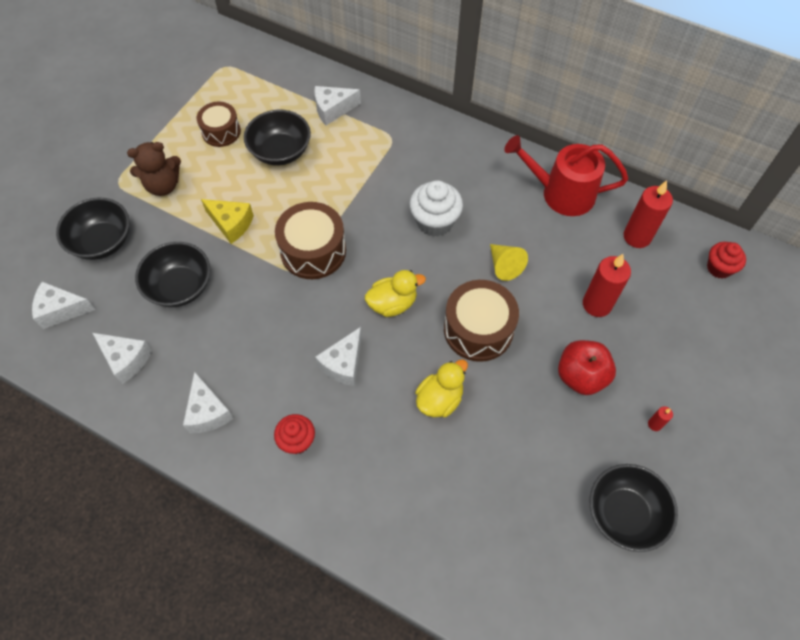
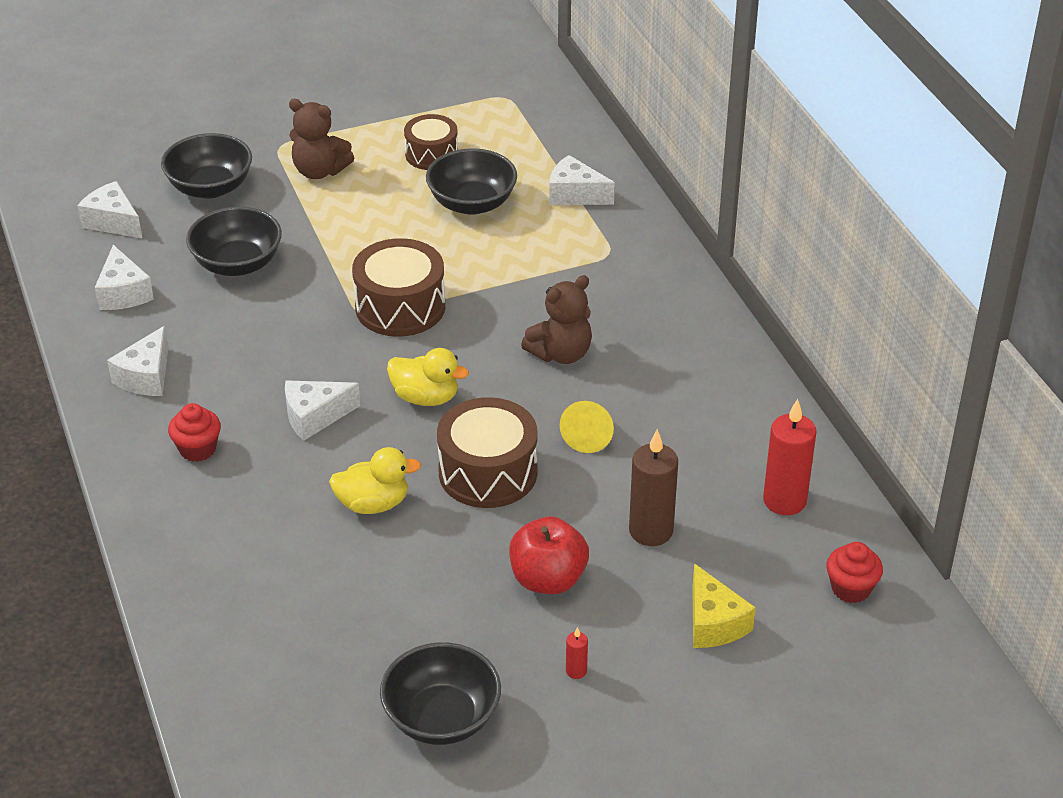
camera: 40 degrees right, 20 degrees down
yellow cheese [201,199,254,244] -> yellow cheese moved to [692,564,756,648]
white cupcake [410,180,463,237] -> brown teddy bear [521,275,592,364]
red watering can [504,135,628,216] -> none
red candle [583,254,631,317] -> brown candle [629,429,678,546]

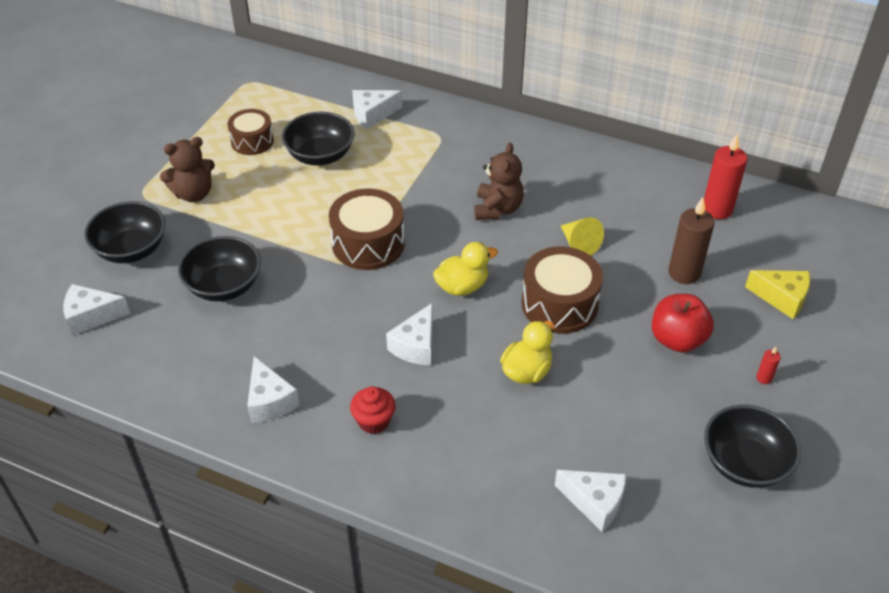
camera: 45 degrees left, 5 degrees up
white cheese [95,245,154,310] -> white cheese moved to [555,470,626,532]
red cupcake [826,542,883,603] -> none

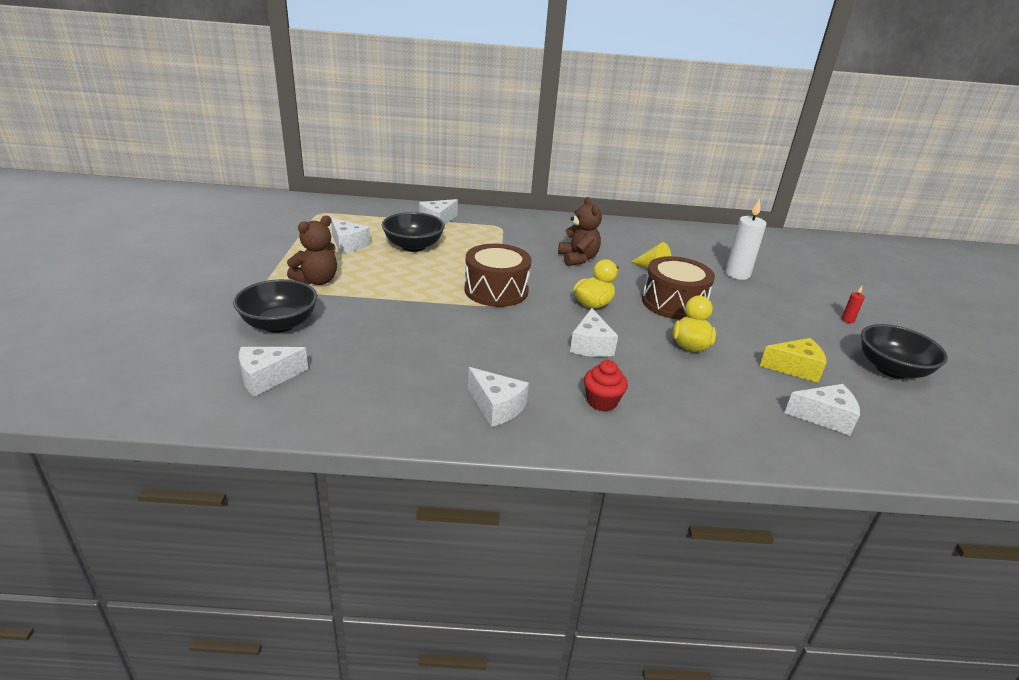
camera: 25 degrees left, 15 degrees down
black bowl [178,236,261,301] -> none
brown drum [227,109,274,155] -> white cheese [331,218,370,254]
red apple [652,294,714,352] -> none
brown candle [668,197,715,284] -> white candle [725,198,766,280]
red candle [704,133,747,219] -> none
yellow cheese [745,270,810,319] -> yellow cheese moved to [759,338,827,383]

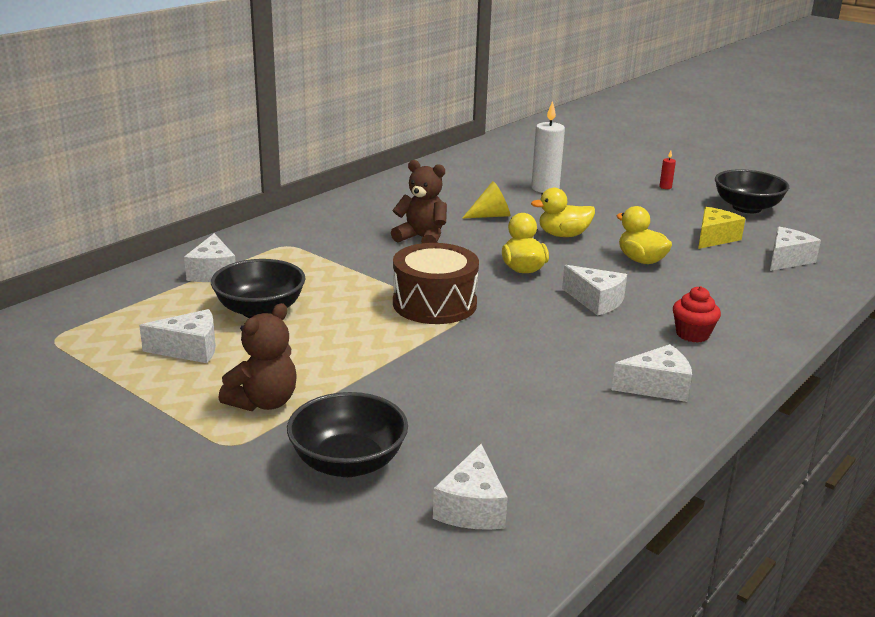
camera: 50 degrees left, 5 degrees down
brown teddy bear [287,216,337,285] -> brown teddy bear turned 45 degrees clockwise [219,303,297,411]
brown drum [642,256,715,320] -> yellow duck [531,188,595,237]

